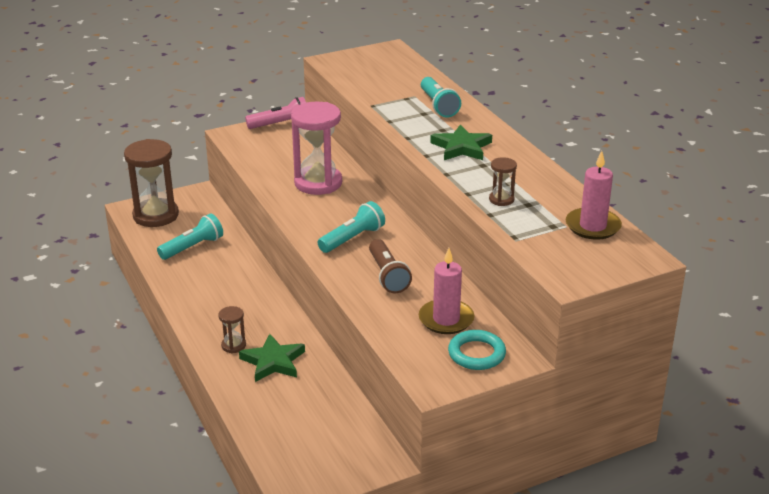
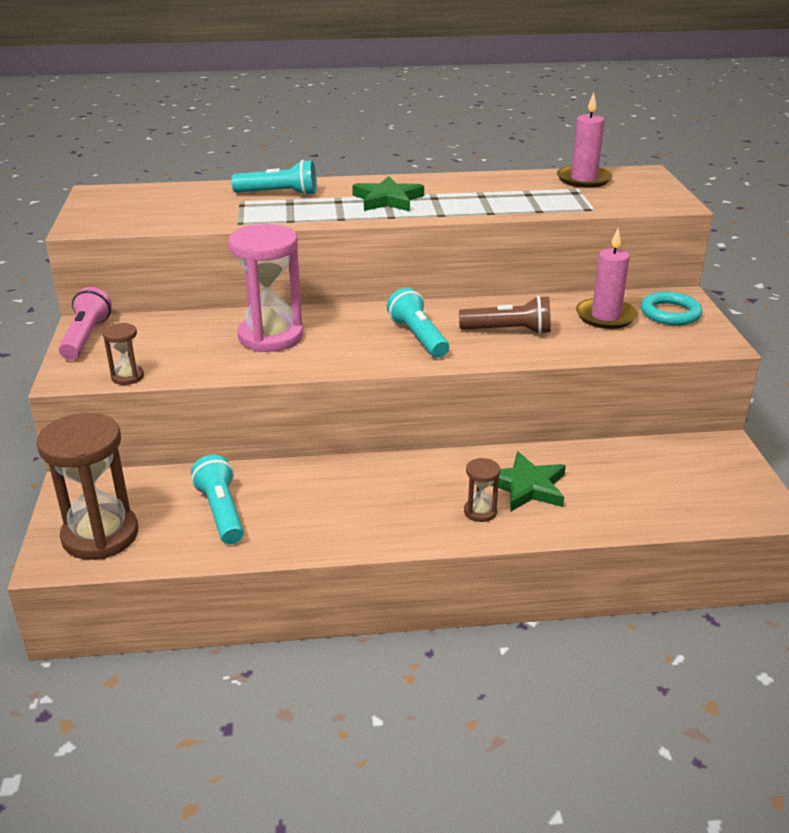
camera: 70 degrees left, 0 degrees up
brown hourglass [489,157,517,206] -> brown hourglass moved to [103,323,144,385]

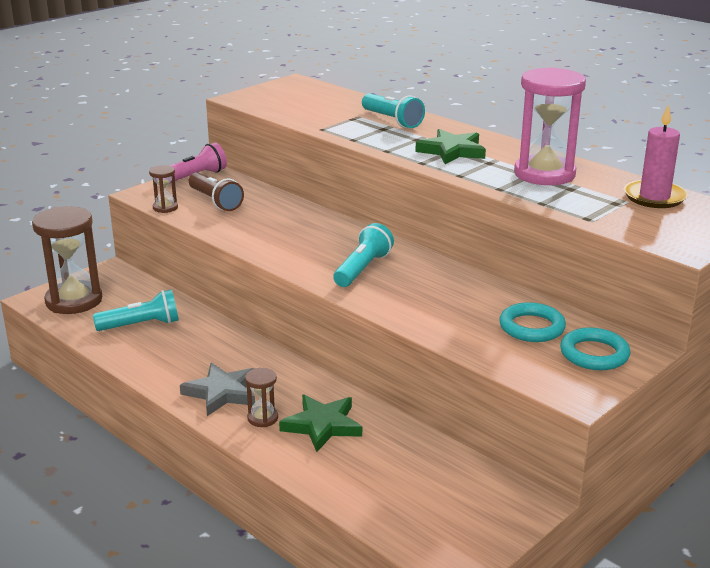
camera: 50 degrees right, 5 degrees down
turquoise flashlight [191,454,244,544] -> turquoise flashlight turned 45 degrees clockwise [93,290,179,331]
pink hourglass [228,224,303,352] -> pink hourglass moved to [514,67,586,185]
brown flashlight [459,296,551,334] -> brown flashlight moved to [189,172,244,211]
pink candle [576,228,638,329] -> turquoise ring [499,302,566,342]
none -> grey star [180,362,255,416]

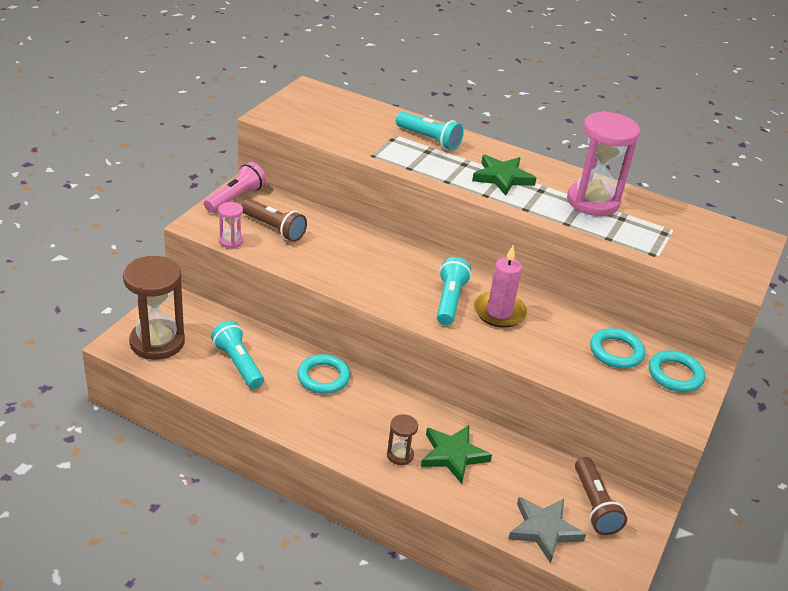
camera: 20 degrees left, 10 degrees up
turquoise flashlight [93,290,179,331] -> turquoise flashlight turned 90 degrees counterclockwise [211,321,264,389]
brown hourglass [149,165,178,213] -> pink hourglass [218,202,243,248]
grey star [180,362,255,416] -> grey star moved to [508,497,586,564]
pink candle [624,104,688,208] -> pink candle moved to [474,246,527,328]
none -> turquoise ring [297,354,350,394]
none -> brown flashlight [575,457,627,535]

